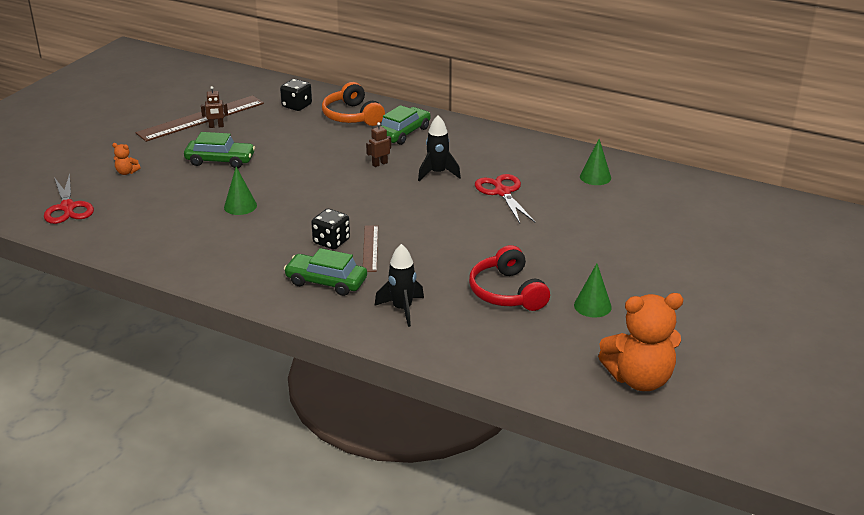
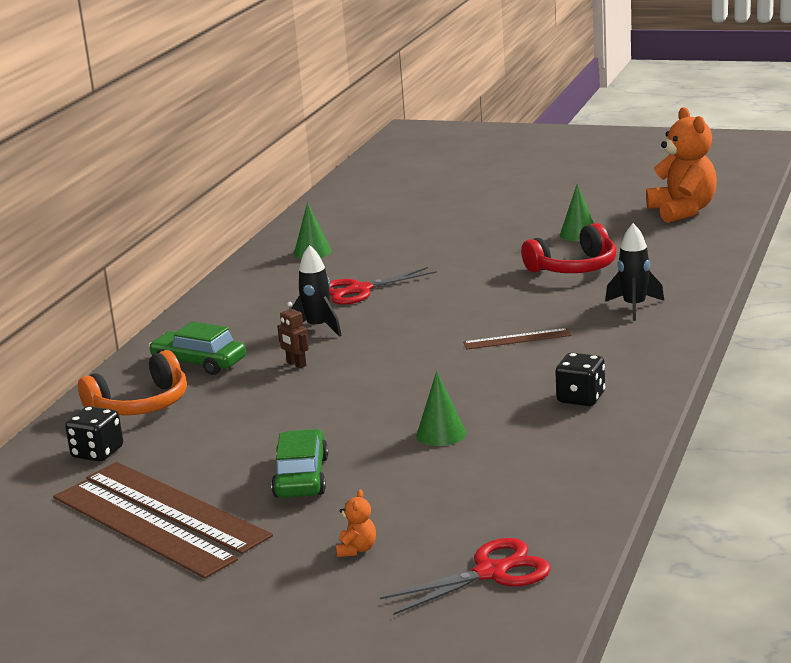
camera: 95 degrees left, 10 degrees down
brown robot [201,86,228,128] -> brown ruler [86,462,273,554]
green car [284,248,367,296] -> none
black dice [311,209,350,250] -> black dice moved to [555,353,605,406]

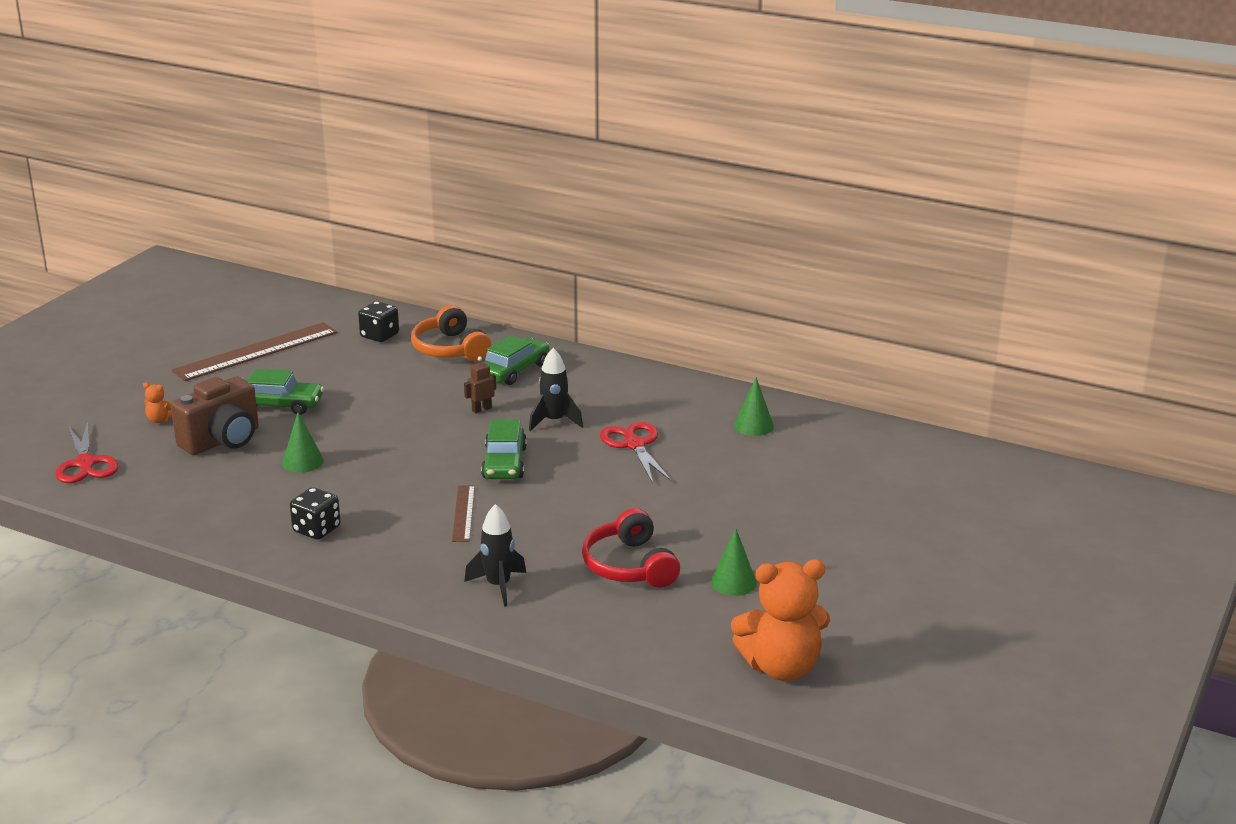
camera: 95 degrees right, 5 degrees up
brown ruler [86,462,273,554] -> none
none -> brown camera [171,376,259,455]
none -> green car [481,420,527,479]

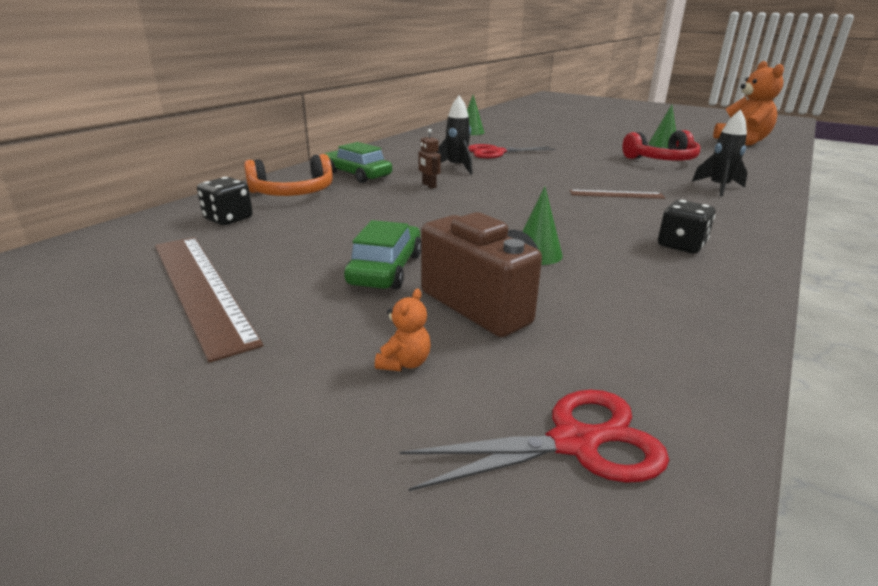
camera: 85 degrees left, 0 degrees up
green car [481,420,527,479] -> none

